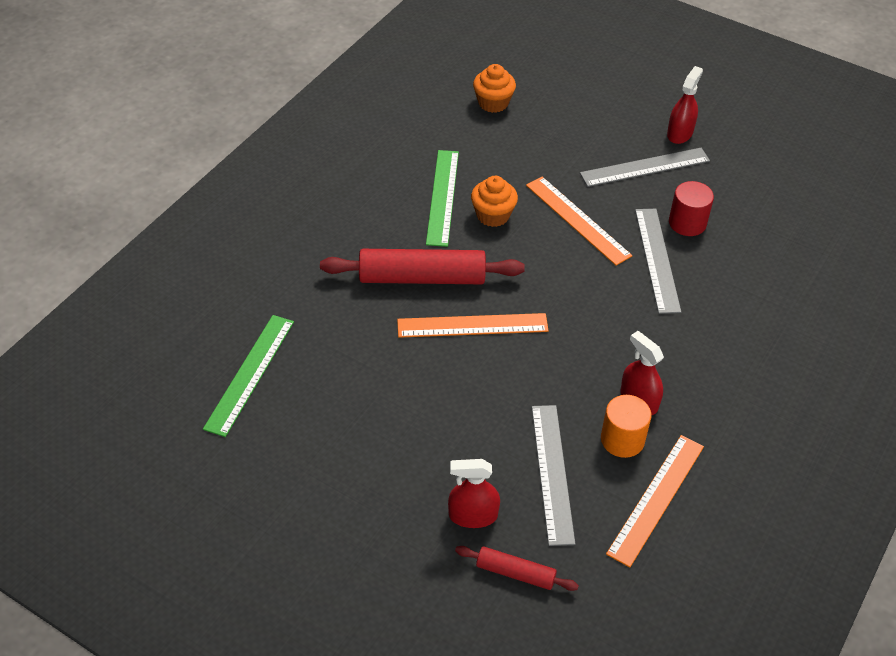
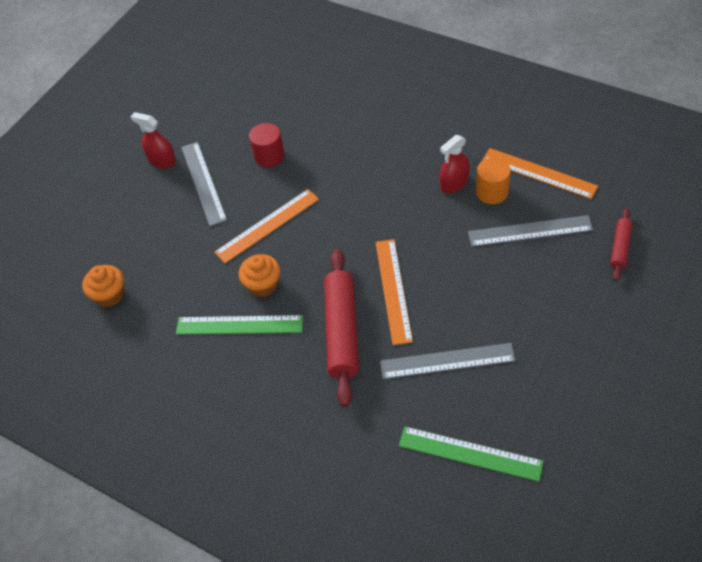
camera: 85 degrees left, 5 degrees up
red spray bottle [448,459,500,528] -> none
grey ruler [635,209,681,314] -> grey ruler moved to [380,343,516,379]

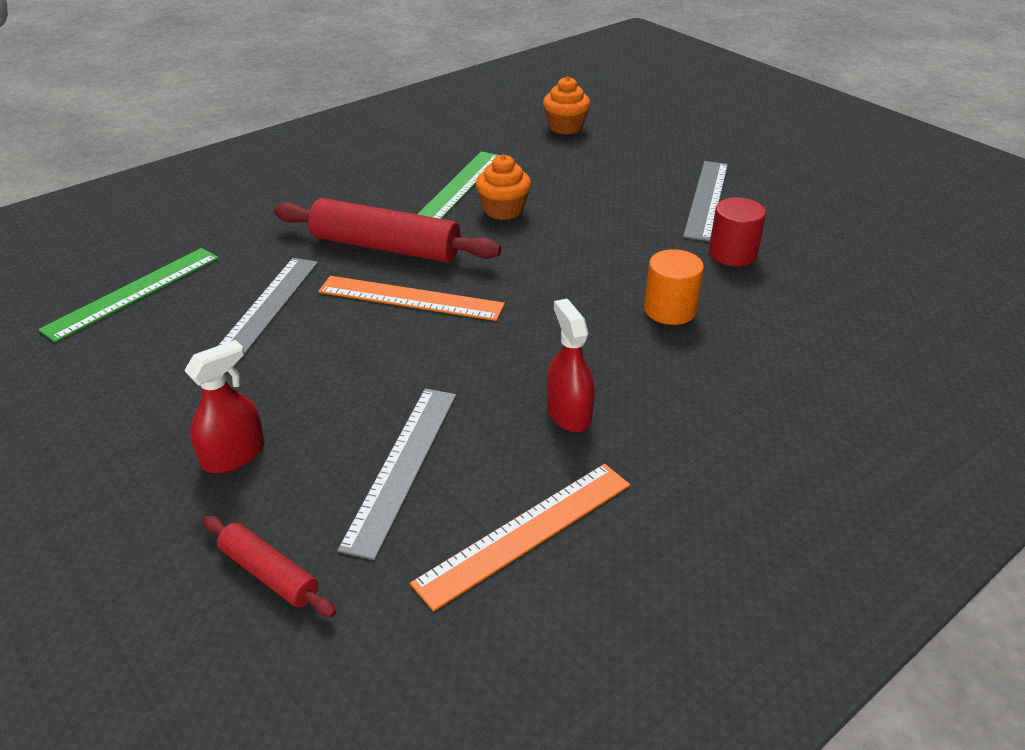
camera: 105 degrees right, 15 degrees down
red spray bottle [131,112,176,168] -> red spray bottle moved to [184,340,265,473]
grey ruler [181,142,227,226] -> grey ruler turned 75 degrees counterclockwise [683,161,728,241]
orange ruler [214,189,319,263] -> none
orange cylinder [476,158,511,204] -> orange cylinder moved to [644,249,704,325]

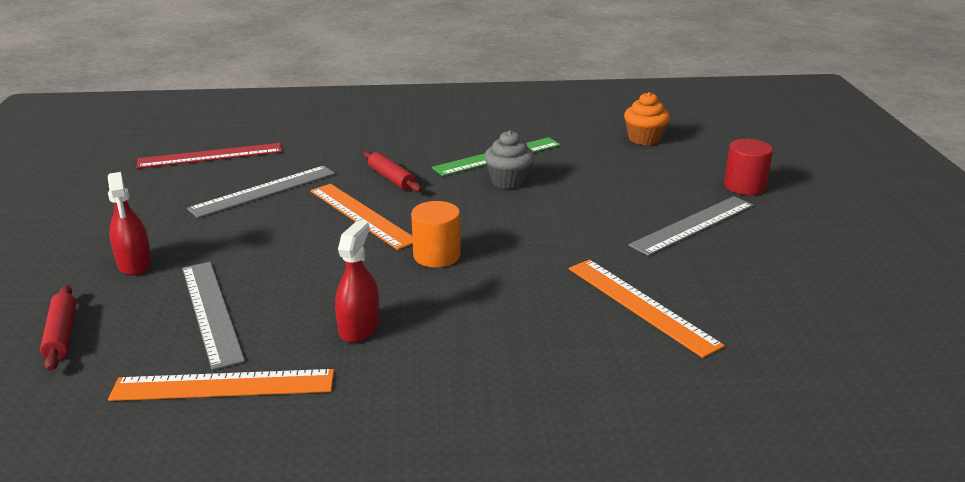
camera: 35 degrees right, 10 degrees down
green ruler [38,248,219,342] -> red ruler [136,143,282,169]
red spray bottle [184,340,265,473] -> red spray bottle turned 75 degrees clockwise [108,172,152,276]
red rolling pin [274,198,501,263] -> red rolling pin [363,151,422,192], size x0.52
grey ruler [337,388,457,560] -> grey ruler turned 75 degrees counterclockwise [182,262,245,370]
orange cupcake [476,154,531,220] -> grey cupcake [485,130,535,189]
orange cylinder [644,249,704,325] -> orange cylinder moved to [411,201,461,268]
red cylinder [709,197,766,266] -> red cylinder moved to [724,139,773,195]
none -> orange ruler [569,260,725,358]

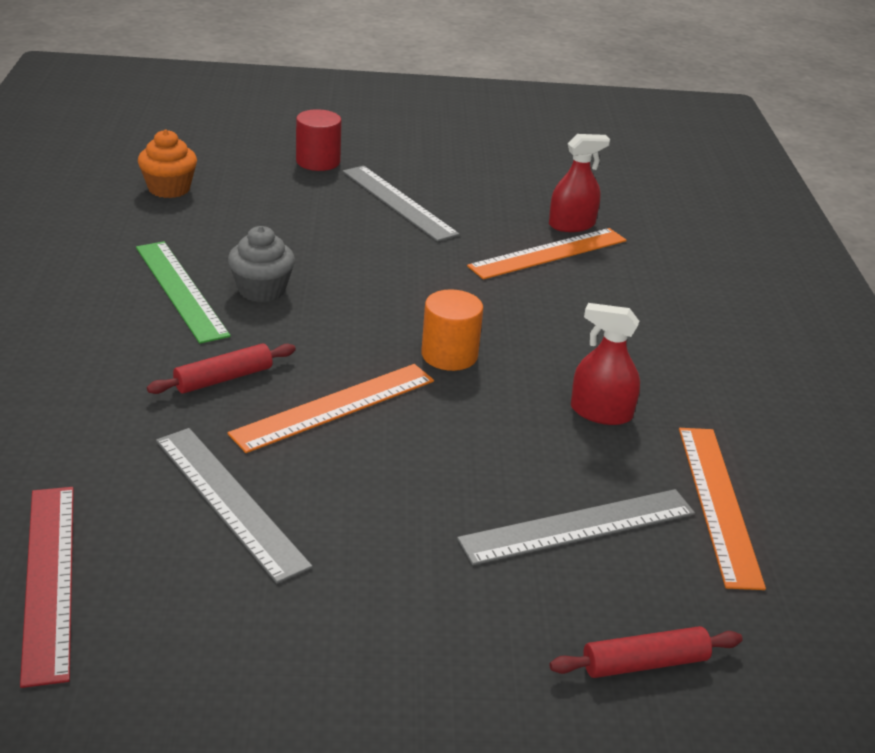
camera: 90 degrees left, 5 degrees up
red spray bottle [108,172,152,276] -> red spray bottle moved to [549,134,610,232]

